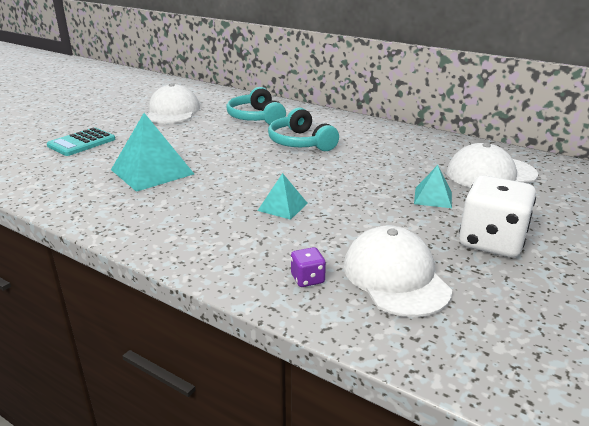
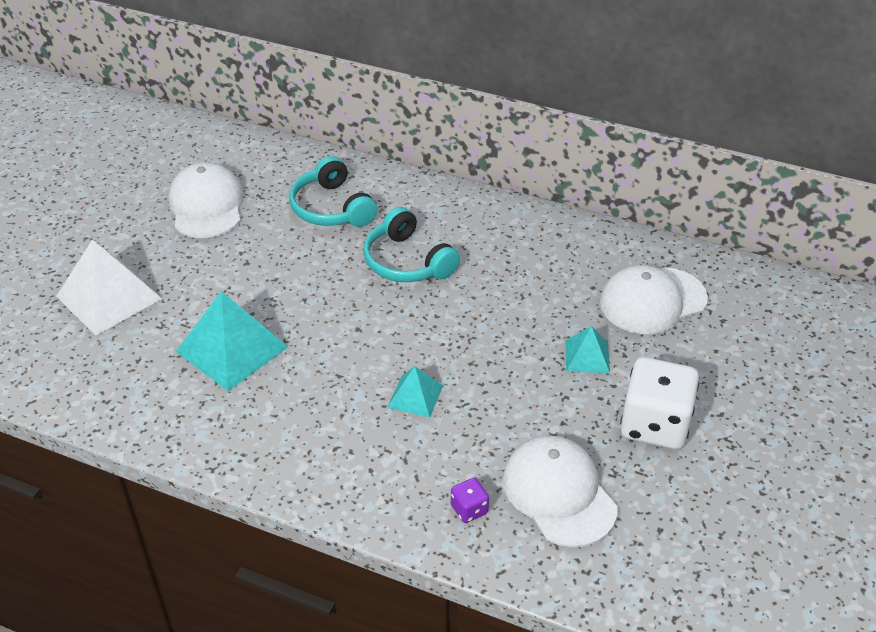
camera: 10 degrees left, 15 degrees up
turquoise calculator [47,127,116,156] -> white pyramid [56,239,162,336]

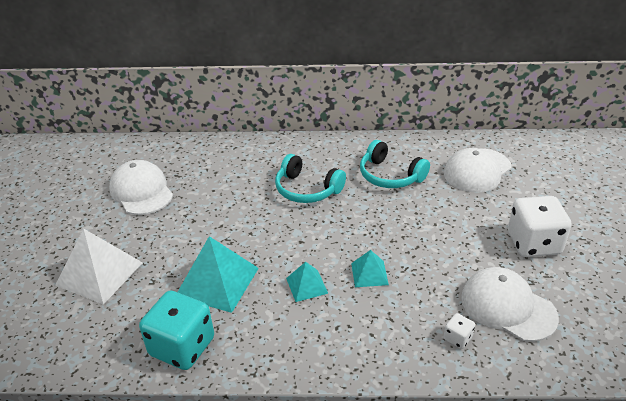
camera: 20 degrees left, 5 degrees down
turquoise headphones [289,156,377,227] -> turquoise headphones moved to [360,140,430,188]
purple dice [451,478,489,523] -> white dice [444,313,475,349]
turquoise pyramid [565,326,610,373] -> turquoise pyramid moved to [286,262,328,302]
none -> turquoise dice [139,291,214,370]

